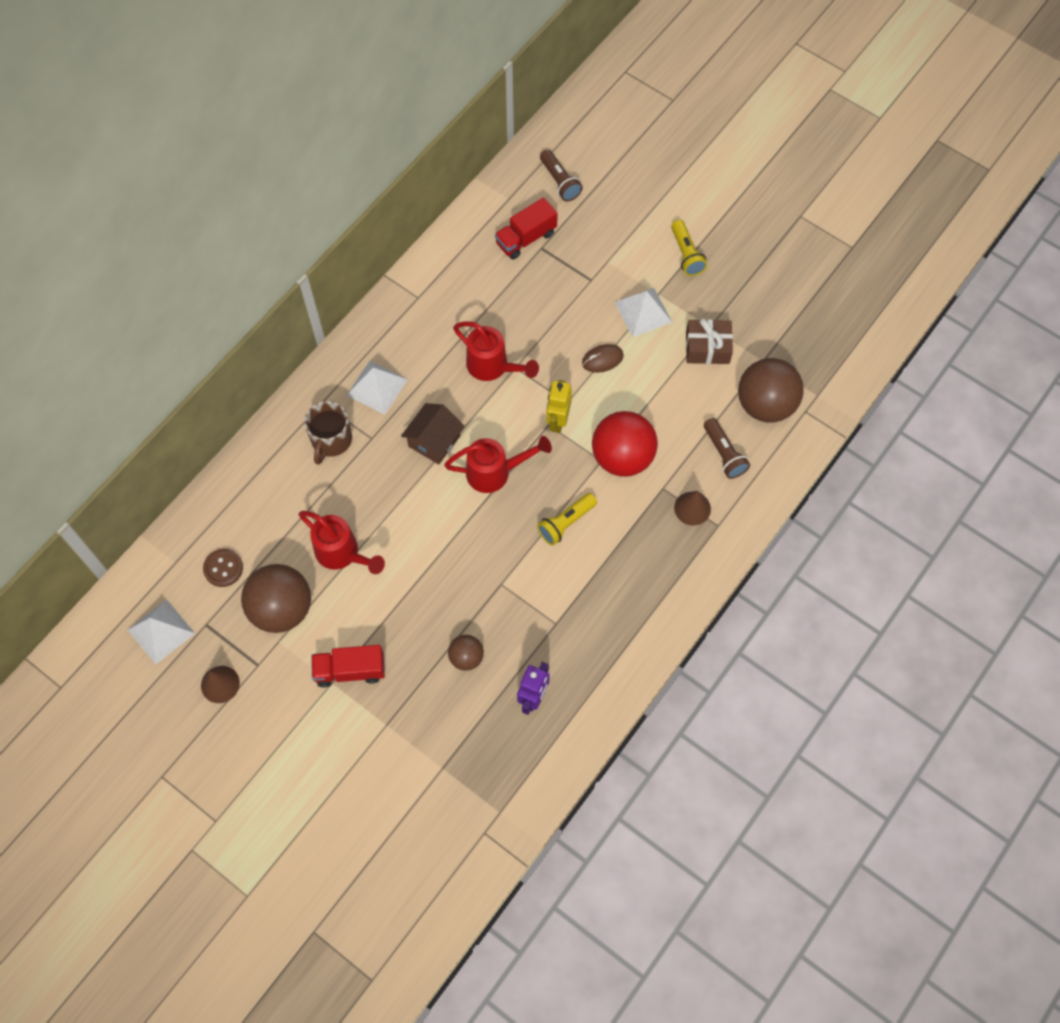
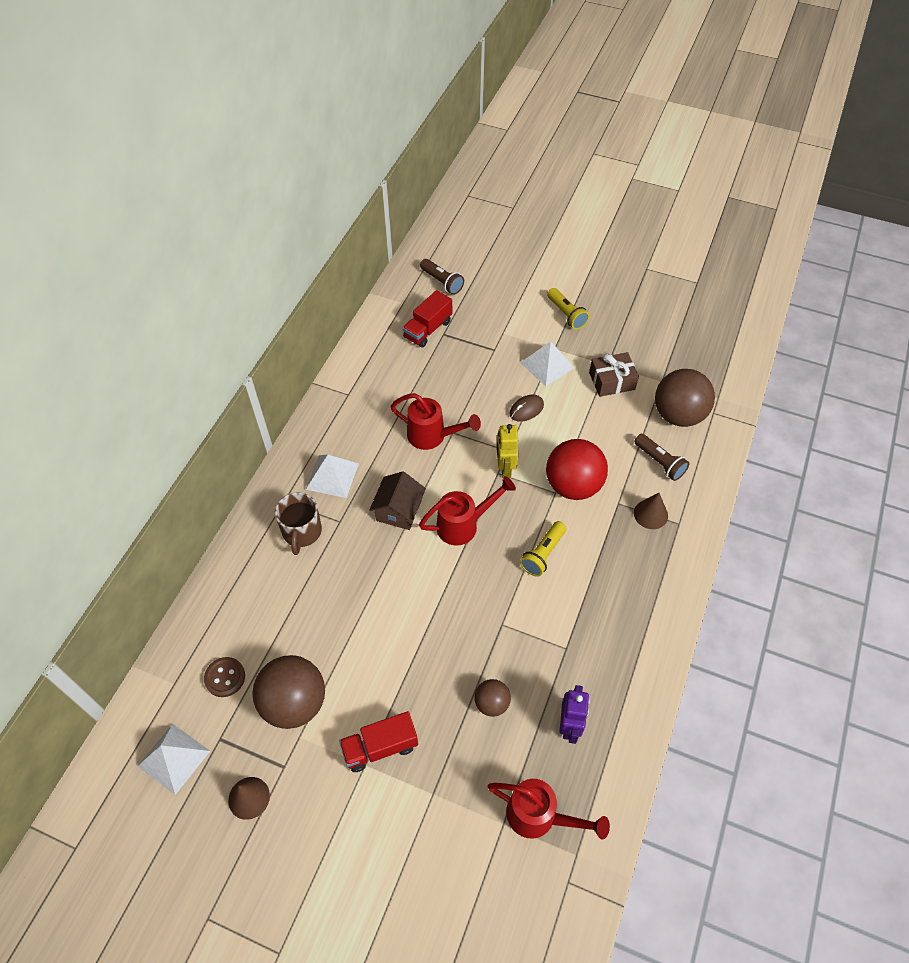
camera: 15 degrees left, 10 degrees down
red watering can [298,511,385,574] -> red watering can moved to [488,779,610,840]

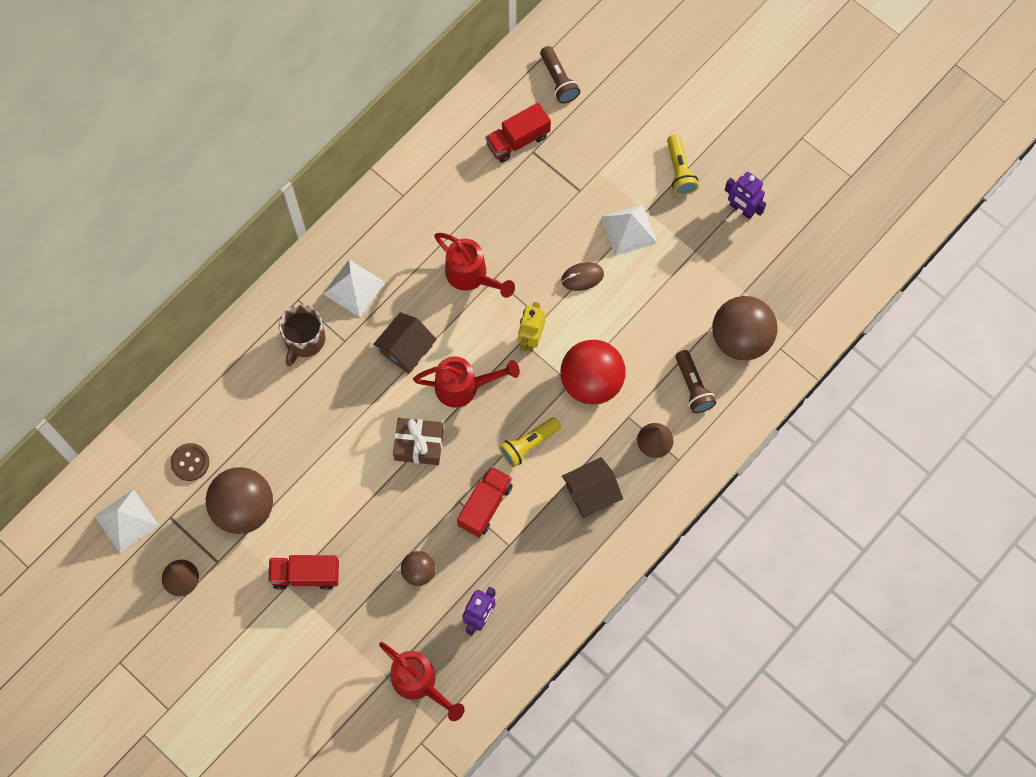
camera: 20 degrees right, 15 degrees up
brown gift [589,352,639,397] -> brown gift moved to [393,418,444,465]
none -> red truck [457,466,513,538]
none -> brown house [562,457,623,518]
none -> purple robot [725,172,766,219]

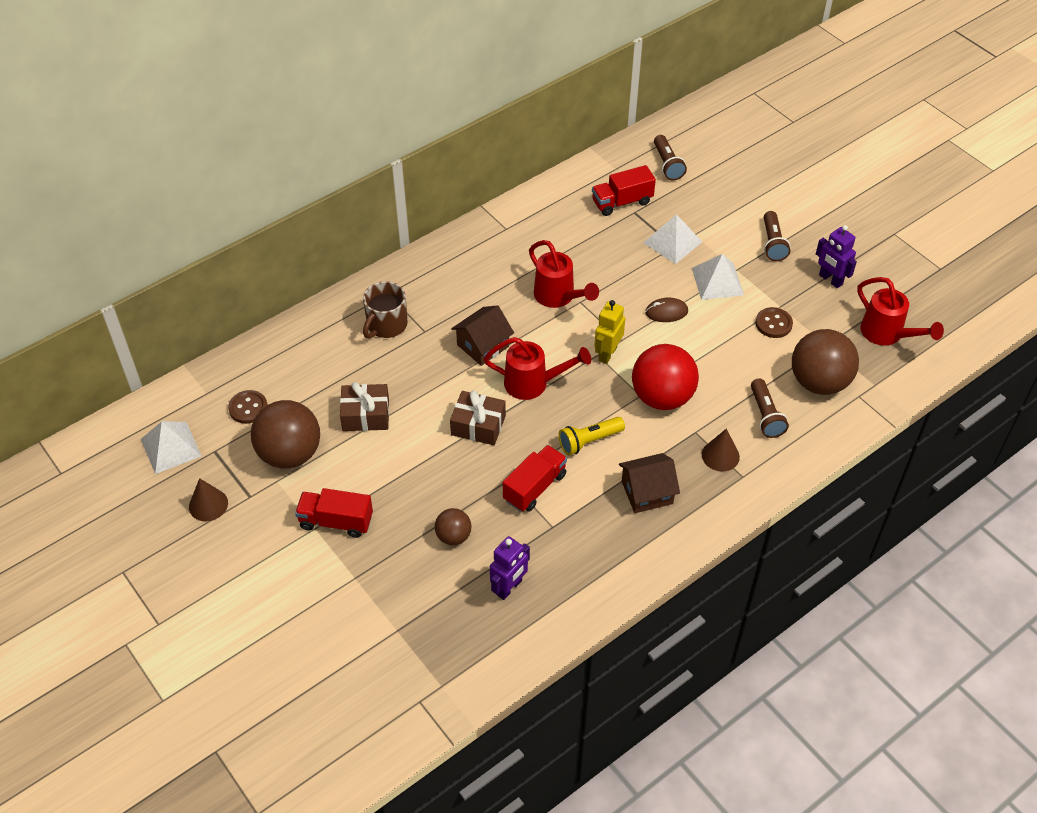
camera: 10 degrees right, 20 degrees down
white pyramid [323,259,386,317] -> white pyramid moved to [643,214,702,264]
red watering can [379,642,465,721] -> red watering can moved to [857,277,944,346]
yellow flashlight [667,135,699,195] -> brown flashlight [764,211,790,261]
none -> brown gift [340,382,389,431]
none -> brown button [755,307,793,338]

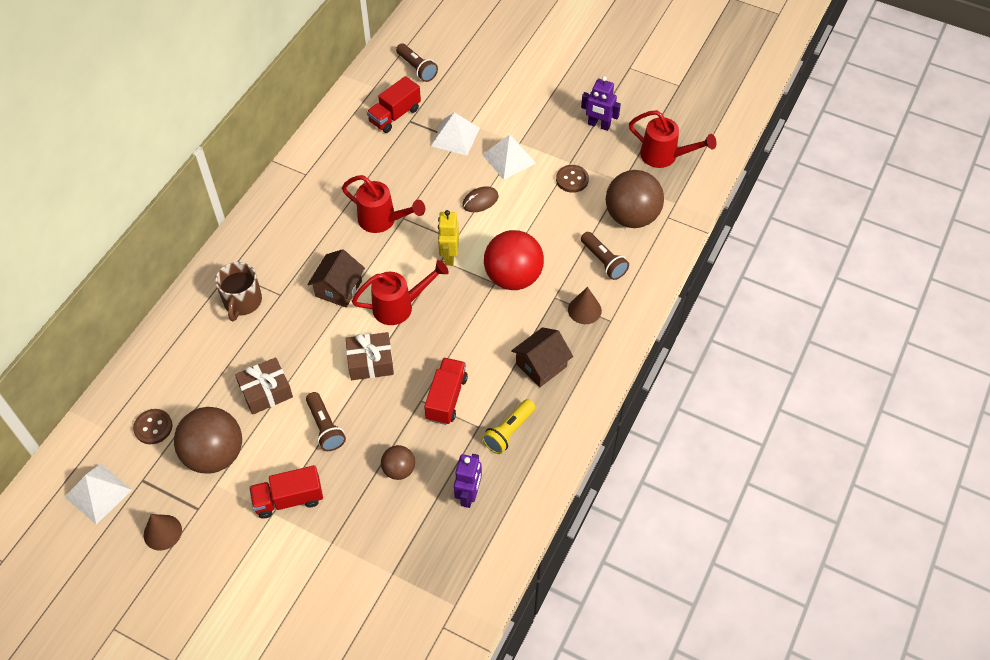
camera: 25 degrees left, 5 degrees up
yellow flashlight [559,417,625,455] -> yellow flashlight moved to [482,399,536,454]
brown flashlight [764,211,790,261] -> brown flashlight moved to [306,392,346,451]

